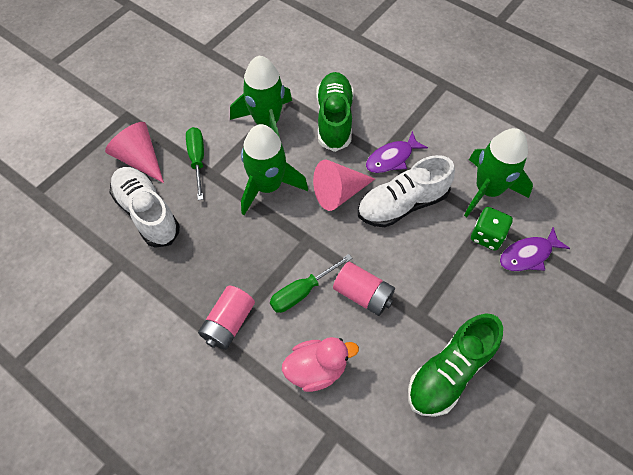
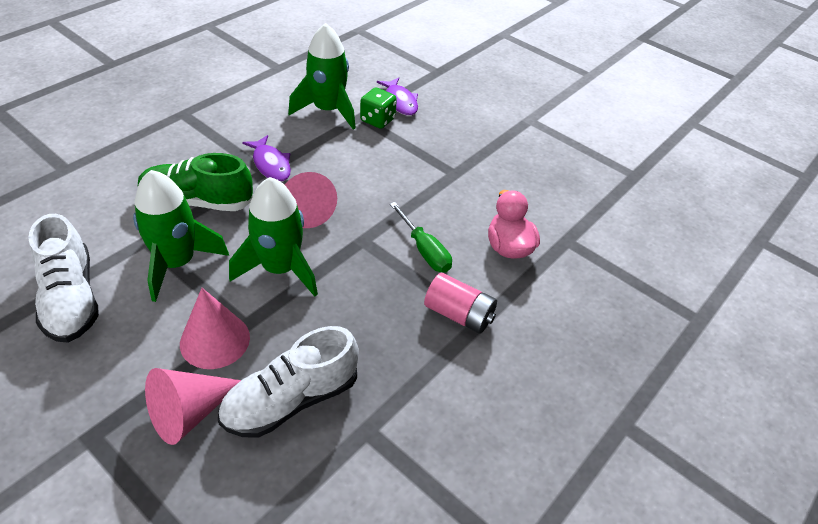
camera: 90 degrees left, 15 degrees down
green screwdriver [186,127,204,200] -> pink cone [180,288,250,369]
pink battery [333,262,395,316] -> none
white shoe [358,155,455,227] -> white shoe moved to [28,214,99,343]
green shoe [408,313,503,417] -> none

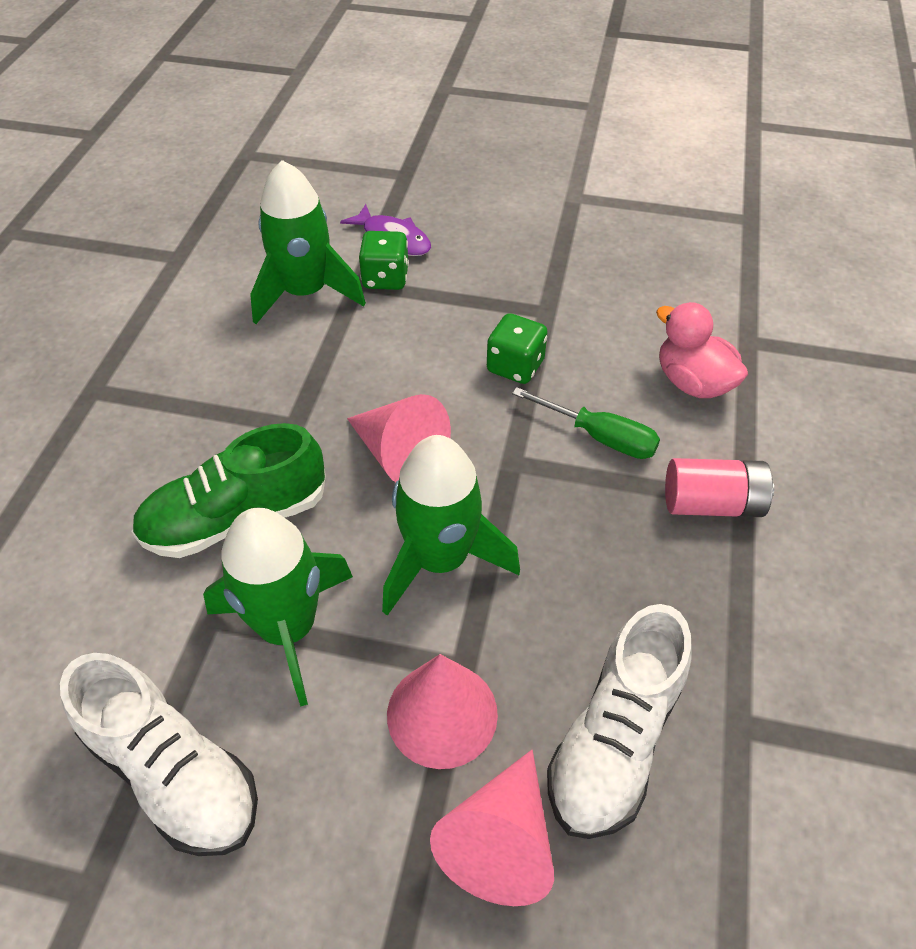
camera: 25 degrees left, 5 degrees up
purple fish [242,135,291,182] -> none
none -> green dice [487,313,548,384]

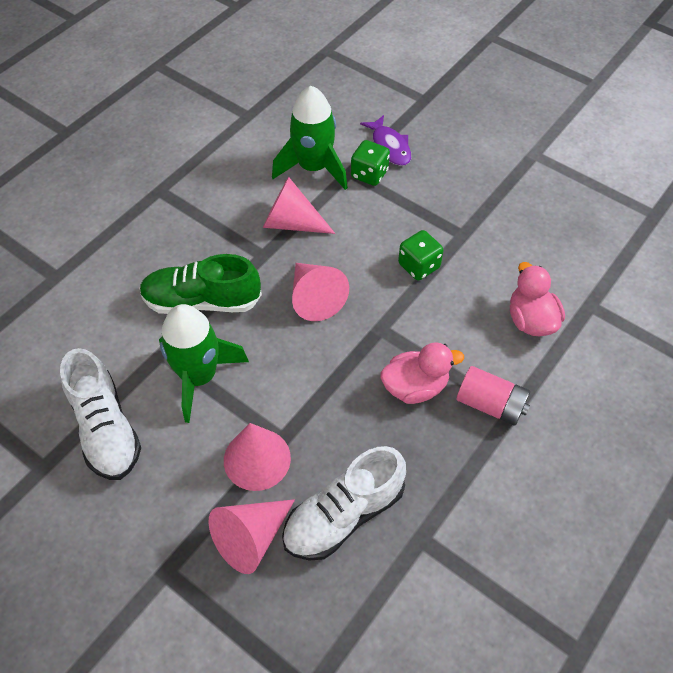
camera: 25 degrees right, 5 degrees up
green rocket [382,435,520,616] -> none
green screwdriver [512,387,660,459] -> none
none -> pink cone [263,177,336,234]
none -> pink duck [380,342,464,404]

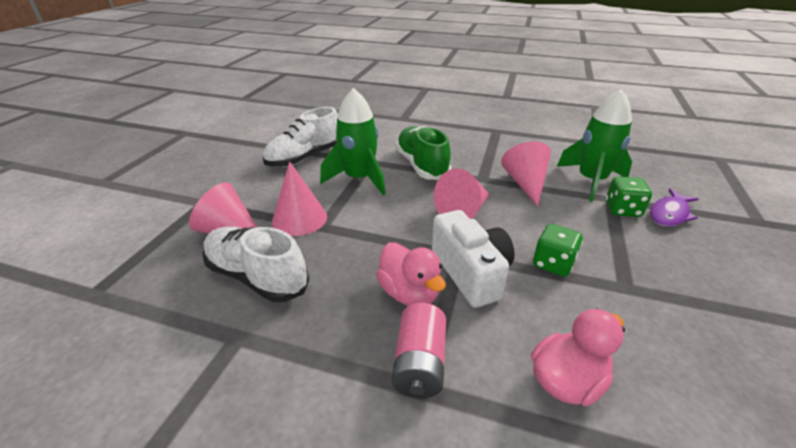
camera: 70 degrees right, 20 degrees down
none -> white camera [432,210,515,308]

